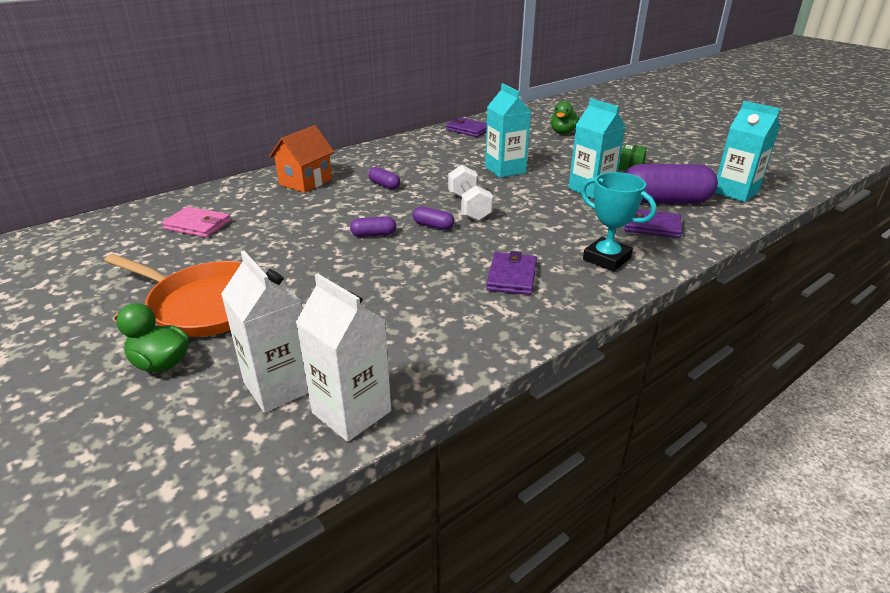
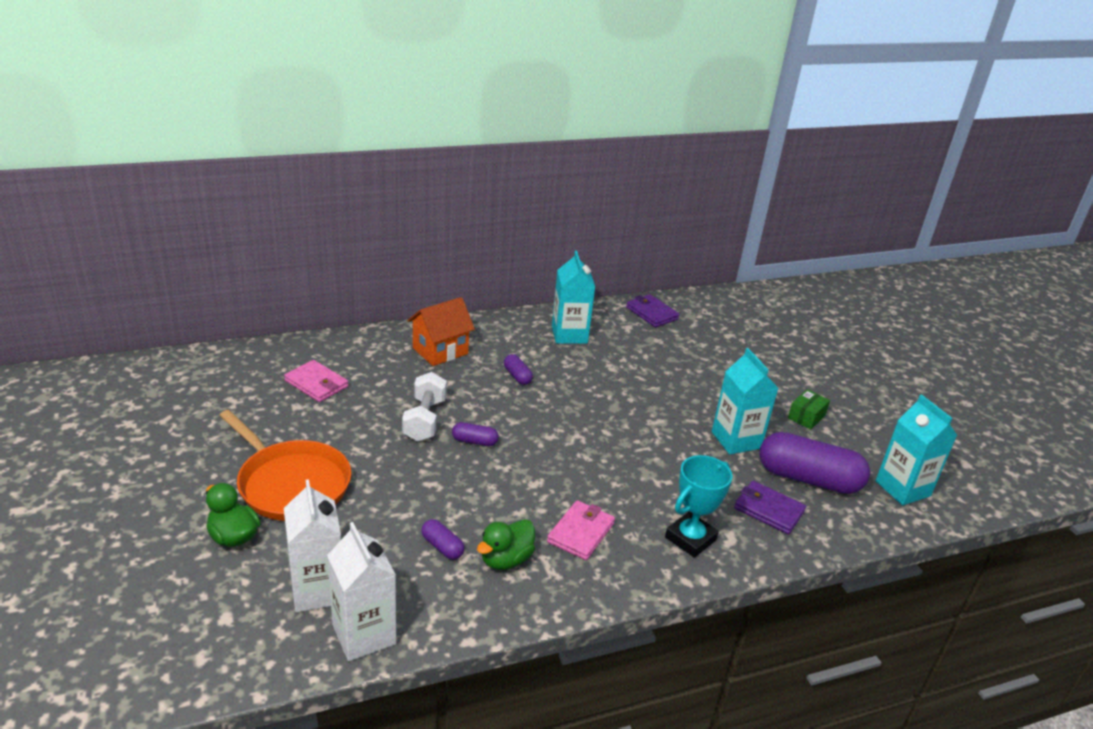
camera: 15 degrees right, 0 degrees up
purple capsule [413,206,454,230] -> purple capsule moved to [421,519,465,560]
white dumbbell [448,165,493,221] -> white dumbbell moved to [402,372,447,441]
turquoise carton [485,83,531,178] -> turquoise carton moved to [552,251,595,344]
purple wallet [486,251,537,295] -> pink wallet [547,500,615,560]
green duck [550,101,580,134] -> green duck moved to [477,519,535,570]
turquoise trophy [580,172,657,271] -> turquoise trophy turned 75 degrees clockwise [665,455,733,558]

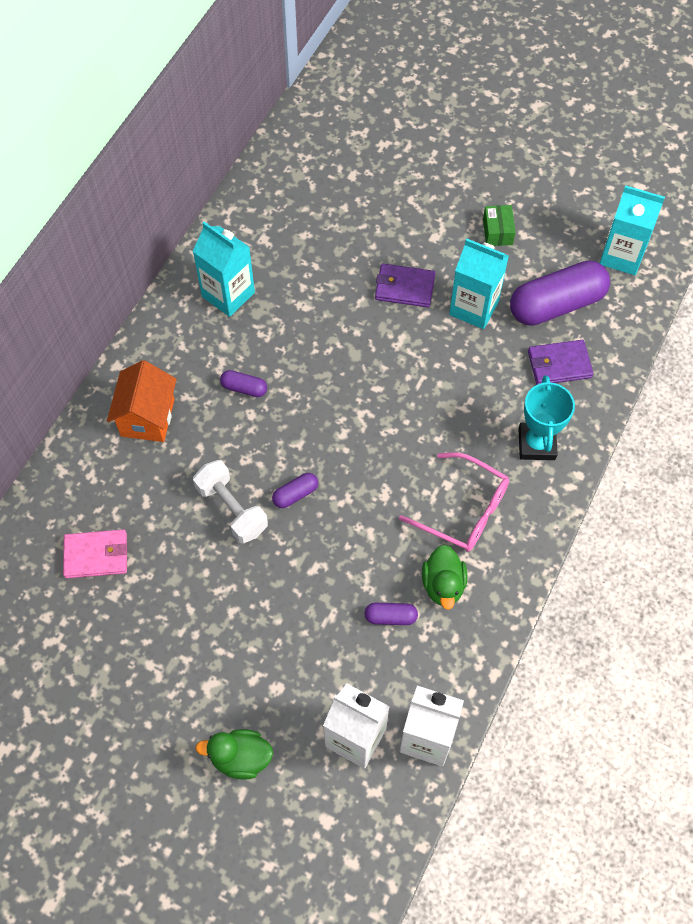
camera: 40 degrees left, 30 degrees up
orange pan [219,410,351,521] -> none
pink wallet [547,500,615,560] -> pink glasses [399,452,509,552]
purple wallet [626,294,679,327] -> purple wallet moved to [375,264,435,307]

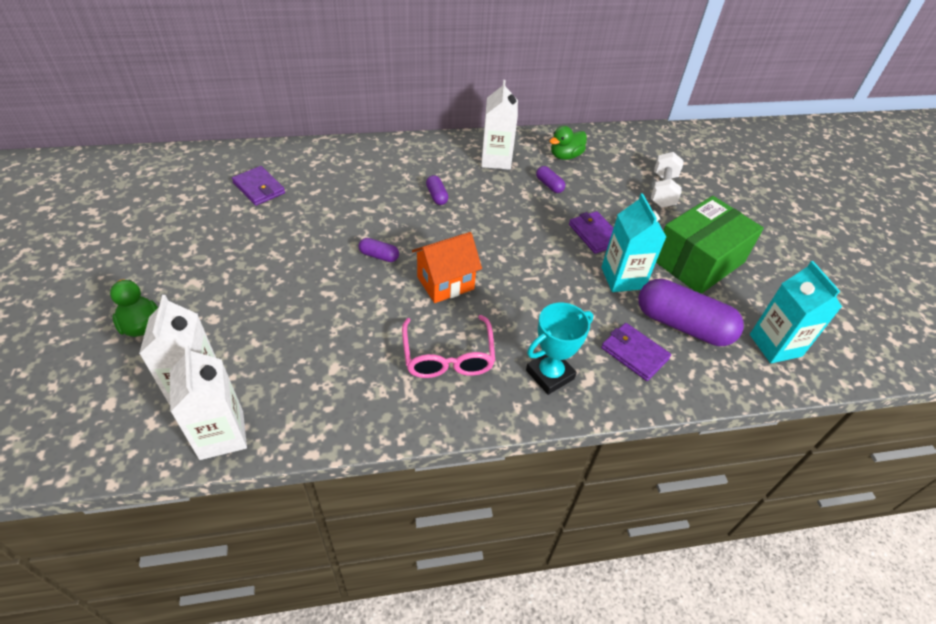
camera: 50 degrees right, 15 degrees down
pink wallet [63,529,127,578] -> purple wallet [232,166,285,206]
orange house [107,360,177,442] -> orange house moved to [412,232,482,303]
turquoise carton [192,222,255,317] -> white carton [481,80,518,170]
white dumbbell [193,460,268,543] -> white dumbbell moved to [651,152,684,208]
purple capsule [364,603,418,625] -> purple capsule moved to [536,166,565,193]
green duck [422,545,467,610] -> green duck moved to [550,126,587,160]
green box [483,205,516,246] -> green box [656,196,764,294], size x2.45

